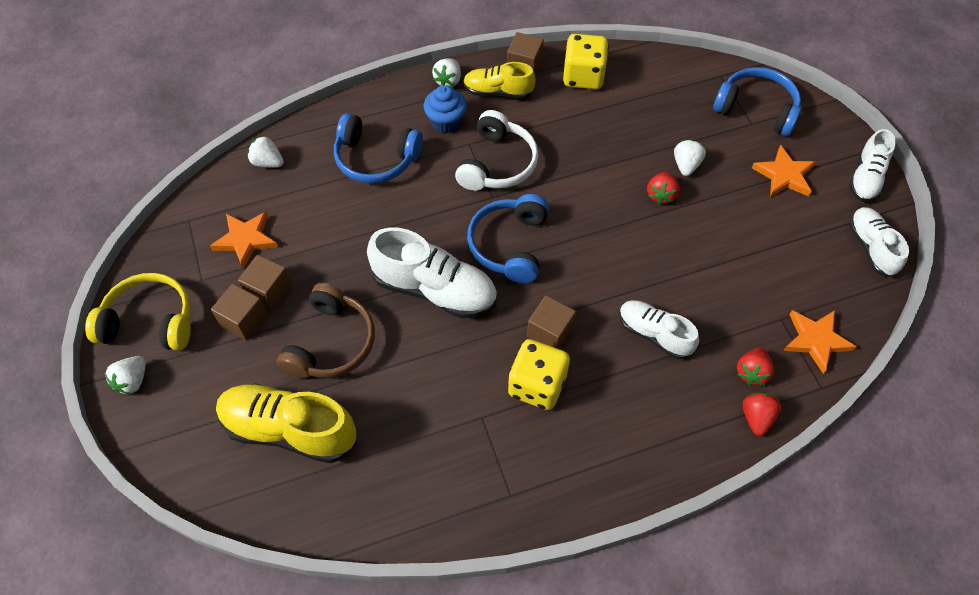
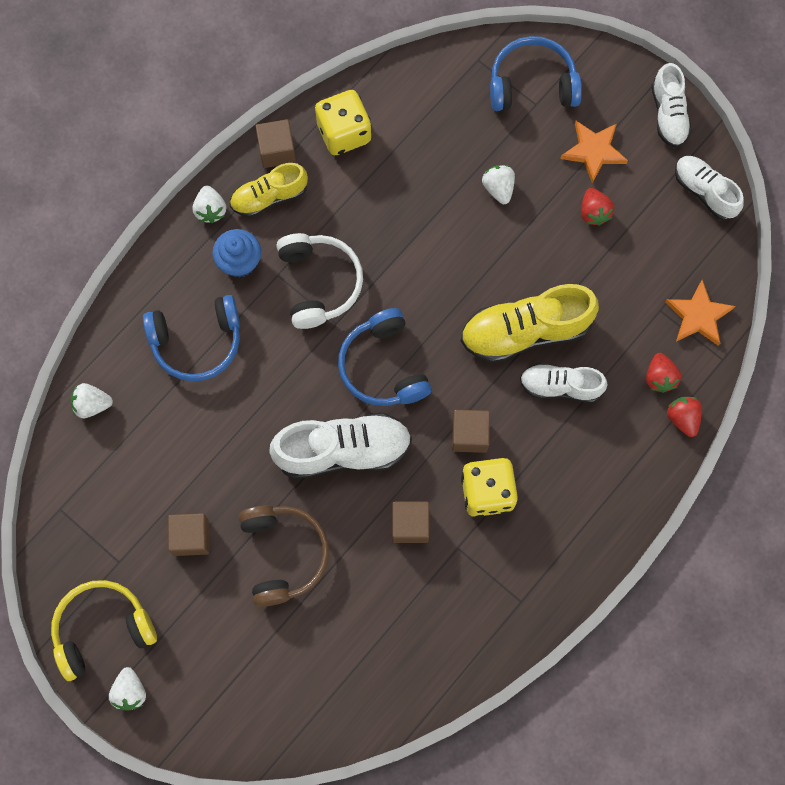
camera: 30 degrees left, 15 degrees up
orange star [210,212,278,269] -> none
brown cube [211,284,268,340] -> brown cube moved to [393,502,429,543]
yellow shoe [216,383,357,463] -> yellow shoe moved to [461,284,599,363]
red strawberry [647,172,680,205] -> red strawberry moved to [581,188,614,225]

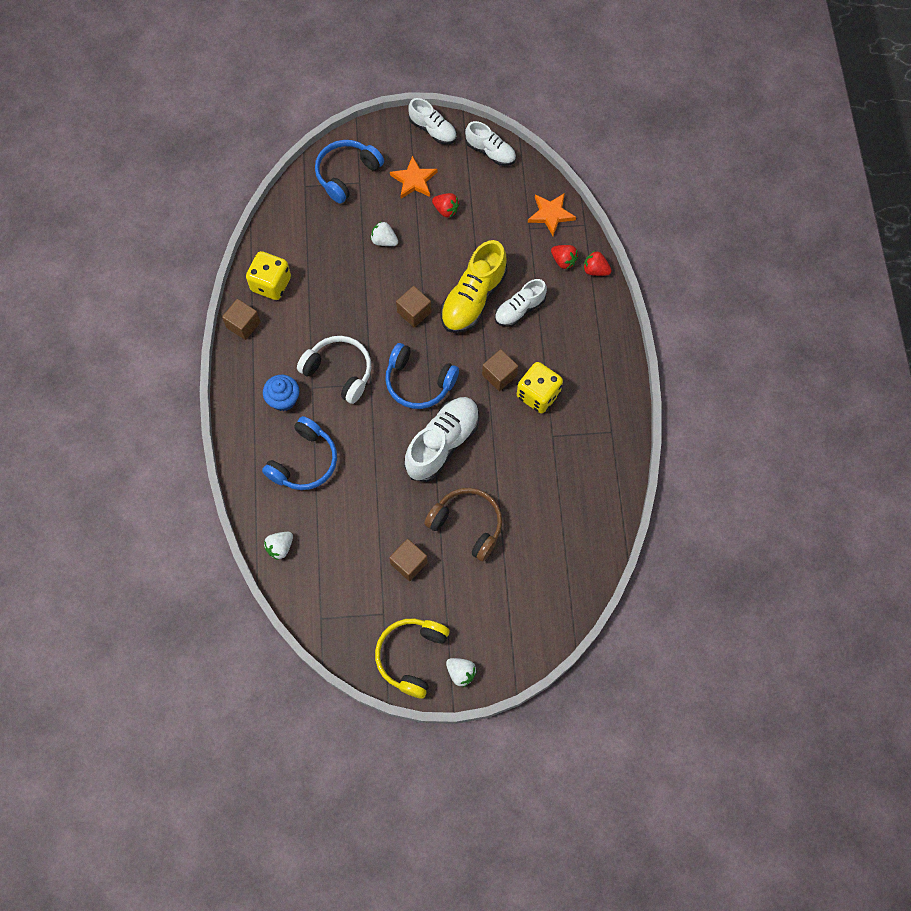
camera: 45 degrees left, 5 degrees down
white strawberry [193,186,226,223] -> none
yellow shoe [230,163,308,217] -> none
brown cube [393,502,429,543] -> brown cube moved to [396,286,431,328]
white shoe [675,156,744,221] -> white shoe turned 150 degrees counterclockwise [465,121,516,166]

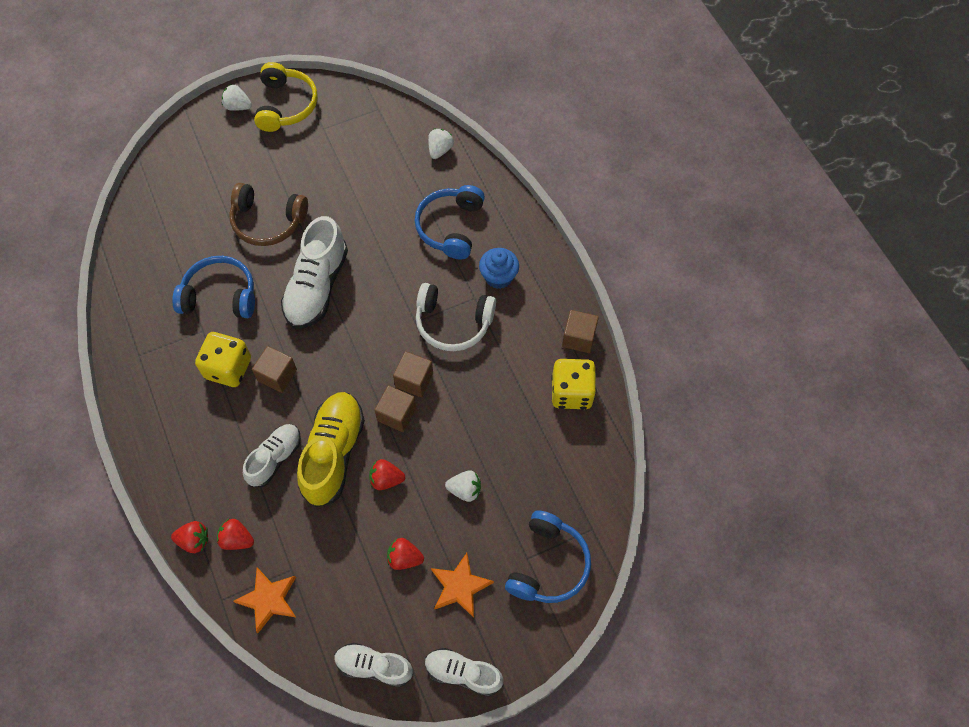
camera: 160 degrees right, 5 degrees down
blue headphones [385,343,459,409] -> blue headphones moved to [172,256,255,318]
brown cube [389,539,428,581] -> brown cube moved to [393,351,433,397]
none -> red strawberry [369,459,405,490]

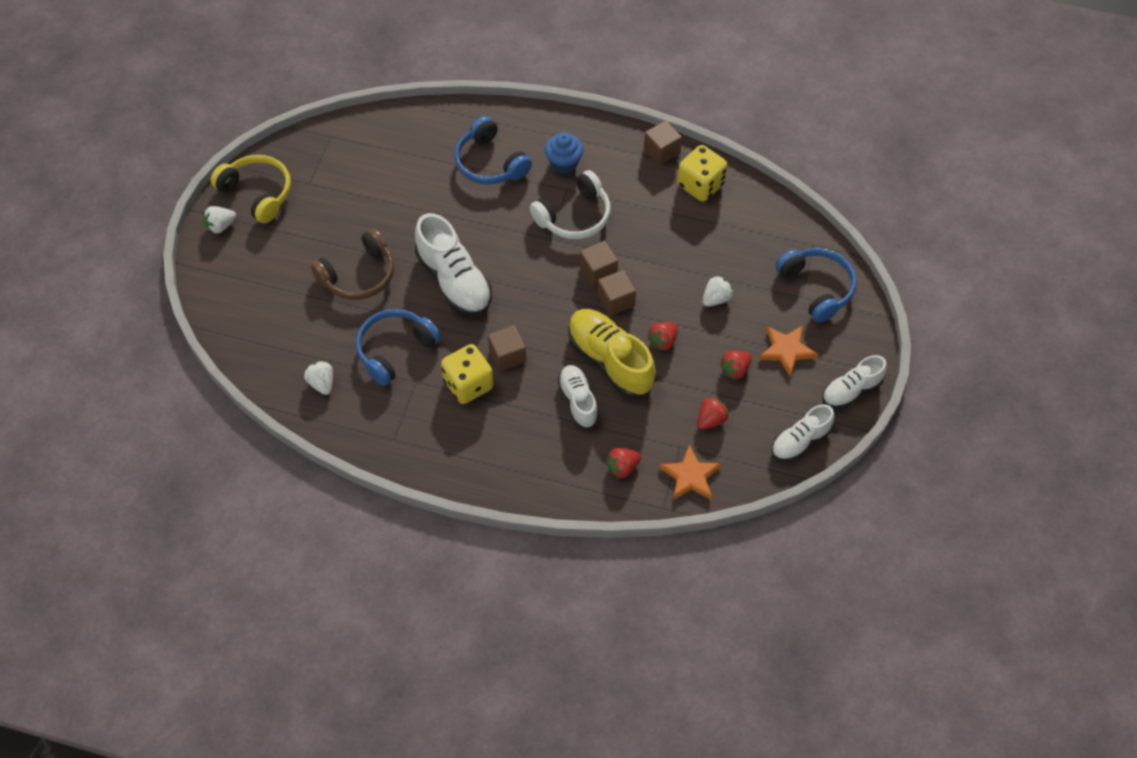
camera: 50 degrees left, 5 degrees down
red strawberry [171,521,208,553] -> red strawberry moved to [697,397,729,430]
white strawberry [428,128,454,159] -> white strawberry moved to [304,361,333,395]

